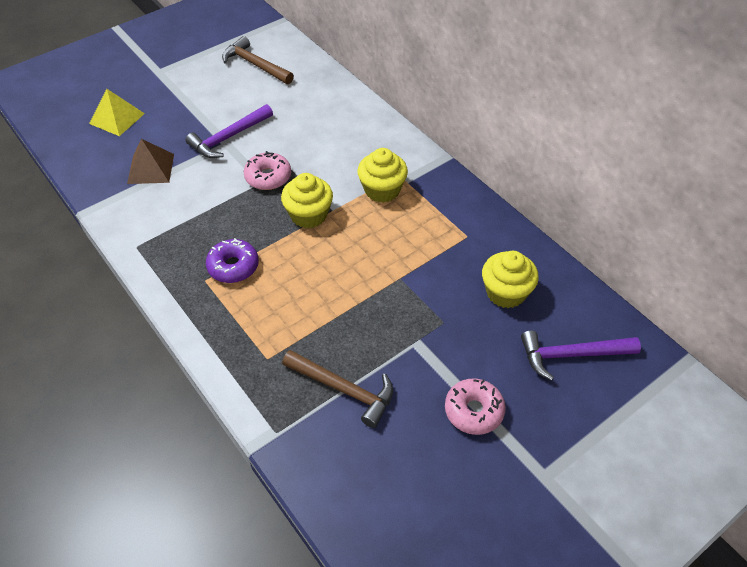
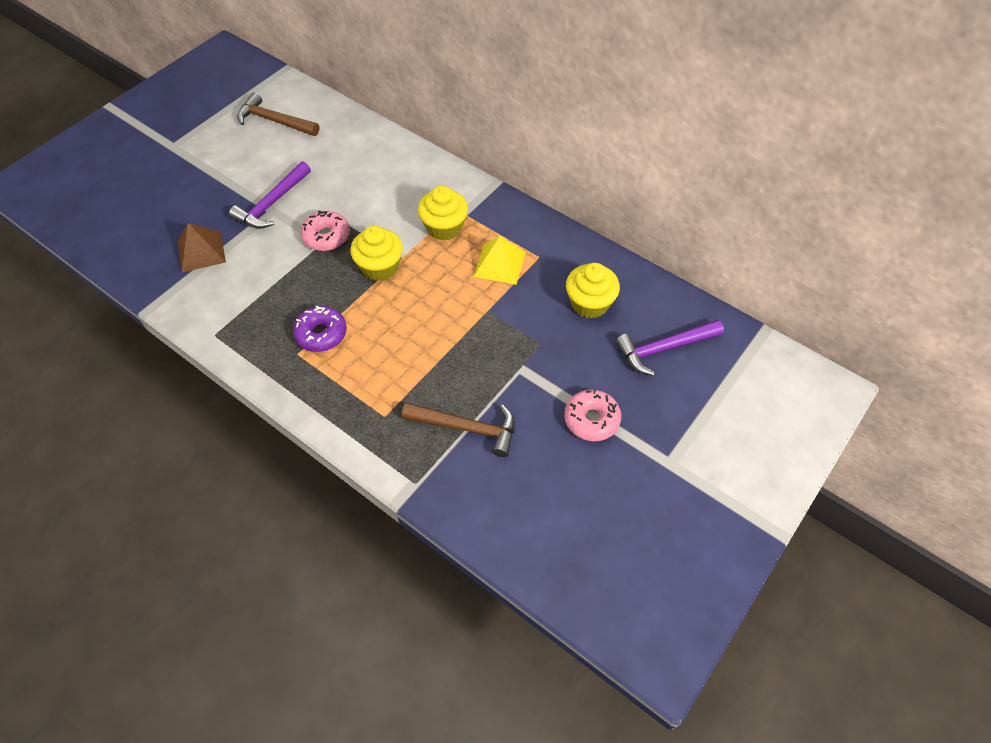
camera: 15 degrees left, 5 degrees up
yellow pyramid [89,89,145,136] -> yellow pyramid moved to [473,236,526,285]

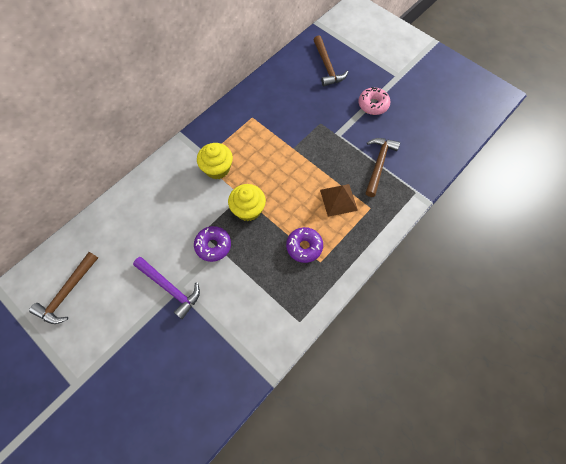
camera: 85 degrees left, 10 degrees up
brown pyramid [177,223,226,272] -> brown pyramid moved to [320,184,358,217]
pink donut [301,211,350,251] -> purple donut [194,226,231,262]
yellow pyramid [473,236,526,285] -> none
yellow cupcake [566,263,620,318] -> none
purple hammer [616,320,724,376] -> brown hammer [314,36,348,87]

